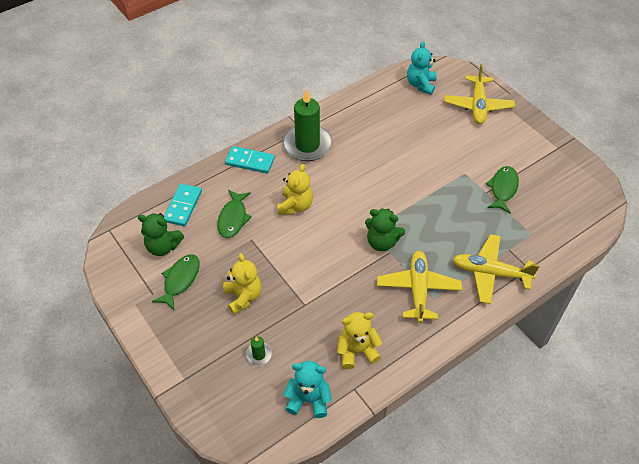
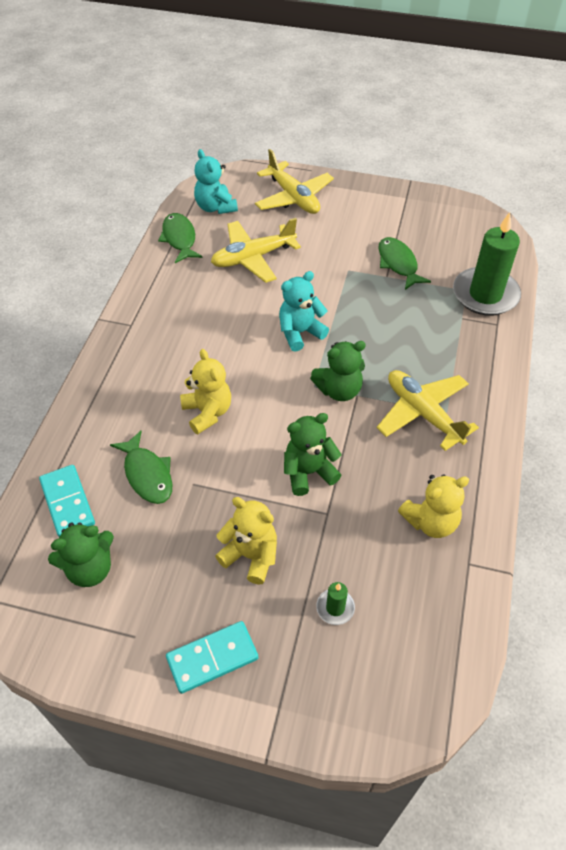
camera: 40 degrees left, 0 degrees up
green fish [152,254,200,311] -> green fish moved to [158,213,203,263]
turquoise domino [225,146,275,174] -> turquoise domino moved to [166,621,258,694]
green candle [283,89,332,161] -> green candle moved to [453,212,521,316]
turquoise teddy bear [284,361,332,418] -> turquoise teddy bear moved to [279,271,329,352]
yellow teddy bear [337,312,382,369] -> yellow teddy bear turned 150 degrees counterclockwise [398,474,469,538]
yellow plane [453,234,540,304] -> yellow plane moved to [211,218,301,283]
none -> green teddy bear [284,413,342,496]

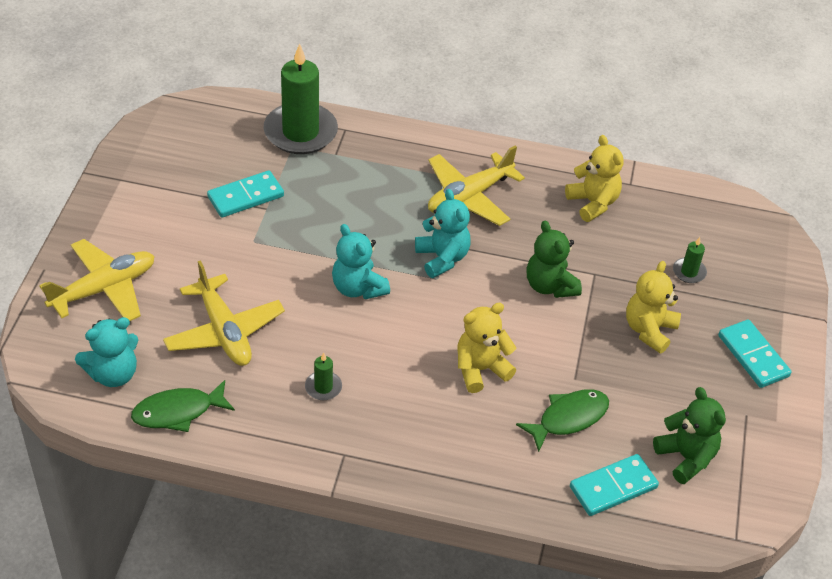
camera: 95 degrees left, 5 degrees down
green teddy bear [310,341,366,401] -> turquoise teddy bear [415,189,471,278]
green fish [378,237,431,290] -> turquoise domino [207,170,284,218]
none -> green candle [305,352,342,400]

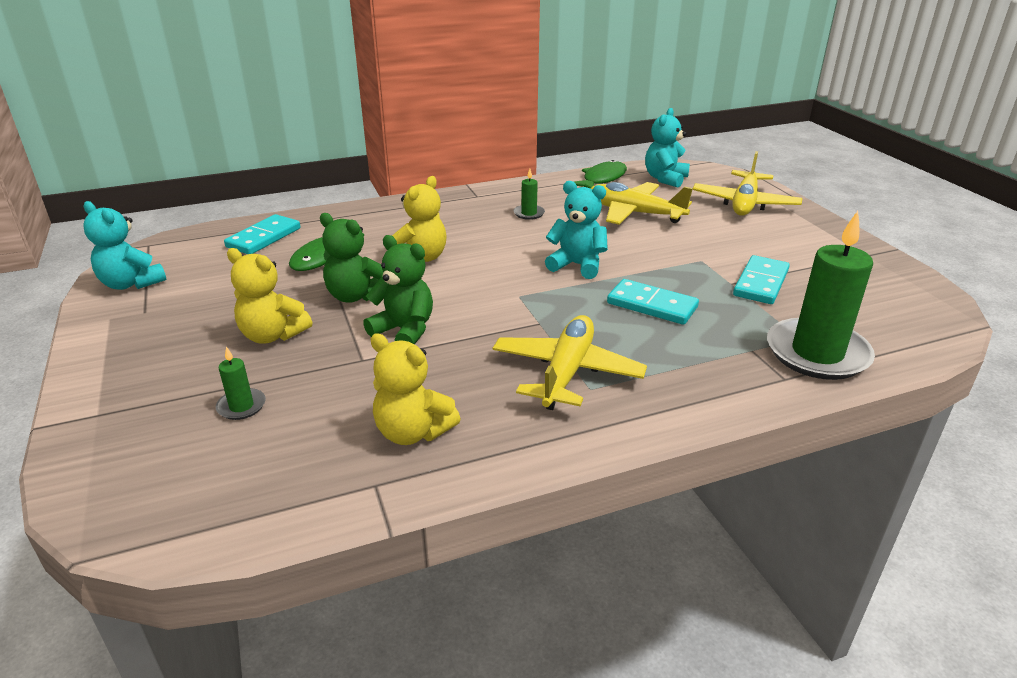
camera: 150 degrees right, 15 degrees down
turquoise teddy bear [415,189,471,278] -> turquoise teddy bear moved to [83,201,166,290]
yellow teddy bear [626,261,681,354] -> yellow teddy bear turned 120 degrees clockwise [227,248,312,344]
green teddy bear [653,387,726,484] -> green teddy bear moved to [320,213,383,303]
turquoise domino [718,319,792,388] -> turquoise domino moved to [607,279,699,325]

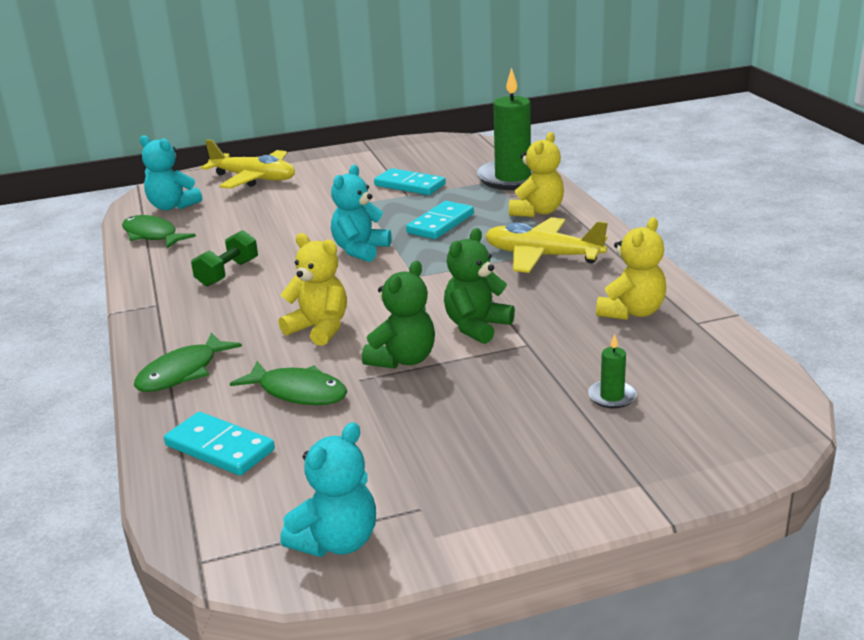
camera: 85 degrees left, 5 degrees down
yellow teddy bear [227,248,312,344] -> yellow teddy bear moved to [509,132,564,217]
green candle [513,169,545,220] -> green dumbbell [191,230,258,287]
yellow plane [591,182,693,225] -> none
none -> green fish [134,332,242,392]

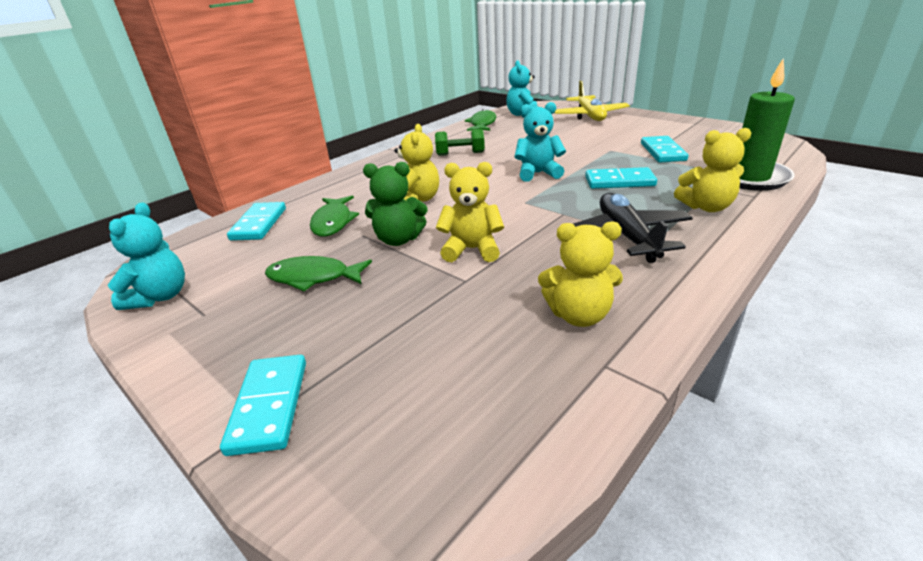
camera: 60 degrees right, 5 degrees up
green fish [134,332,242,392] -> green fish moved to [265,256,372,291]
turquoise teddy bear [280,422,376,557] -> turquoise teddy bear turned 90 degrees counterclockwise [108,202,185,310]
green teddy bear [444,228,515,344] -> yellow teddy bear [436,162,504,262]
yellow plane [485,217,608,273] -> black plane [573,193,693,263]
green candle [588,334,637,409] -> none
none -> turquoise domino [220,355,306,456]

